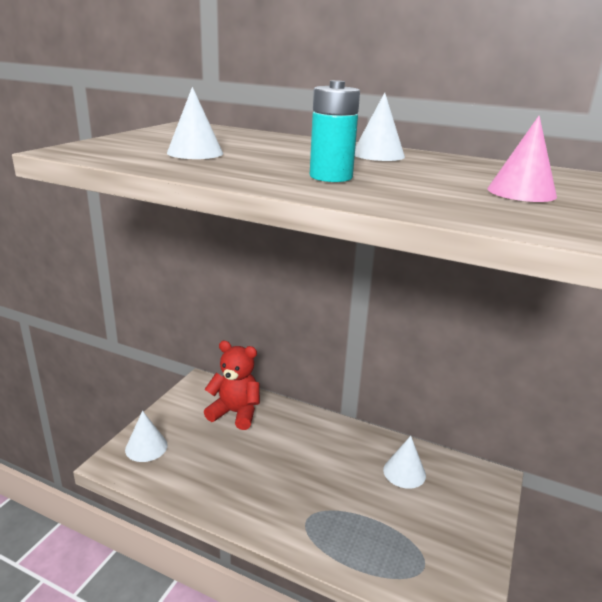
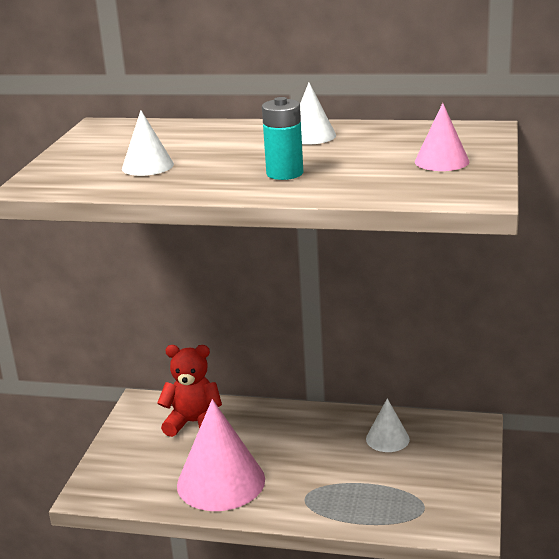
camera: 10 degrees left, 0 degrees up
white cone [125,411,168,462] -> none
none -> pink cone [177,399,265,511]

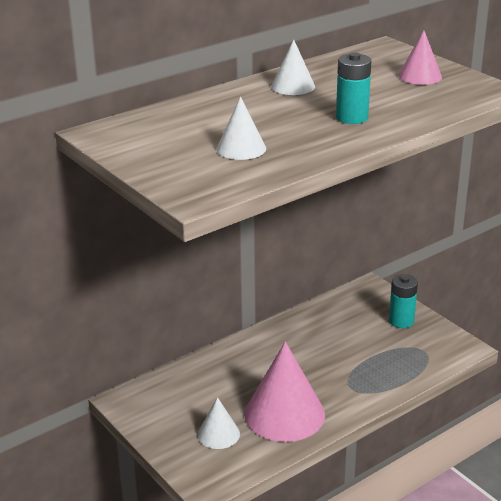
camera: 50 degrees left, 5 degrees up
red teddy bear [157,345,222,437] -> none
white cone [366,398,410,452] -> white cone moved to [198,397,240,449]
none -> turquoise battery [389,274,418,328]

